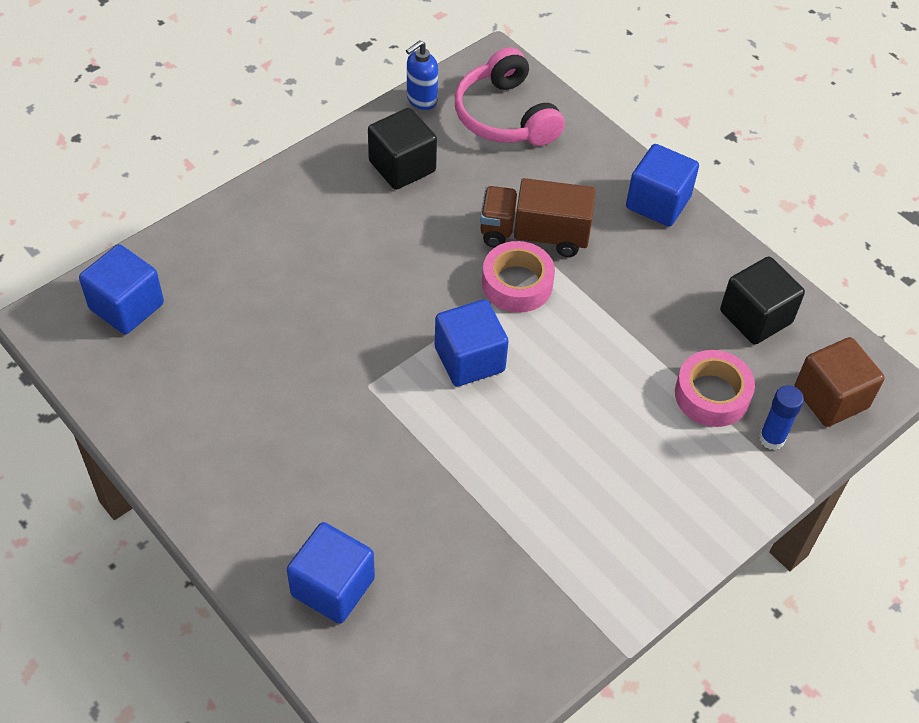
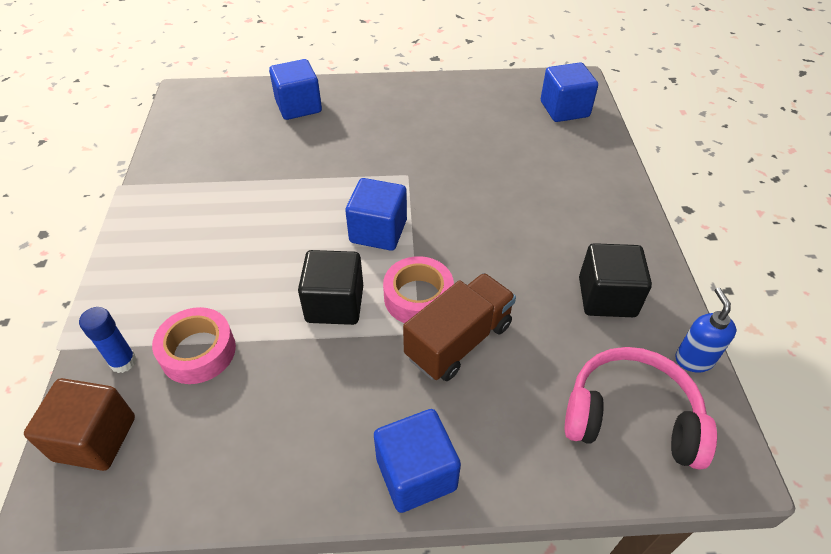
camera: 130 degrees right, 5 degrees down
black cube [720,257,805,344] -> black cube moved to [298,250,363,325]

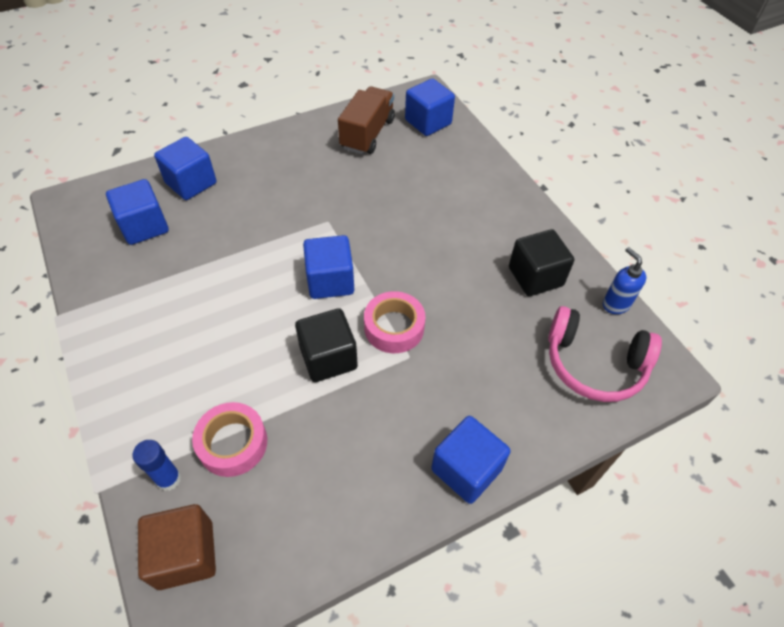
camera: 25 degrees left, 5 degrees up
brown truck [403,273,516,381] -> brown truck moved to [338,86,395,155]
pink headphones [565,347,717,469] -> pink headphones turned 150 degrees counterclockwise [548,306,662,402]
none -> blue cube [106,179,169,245]

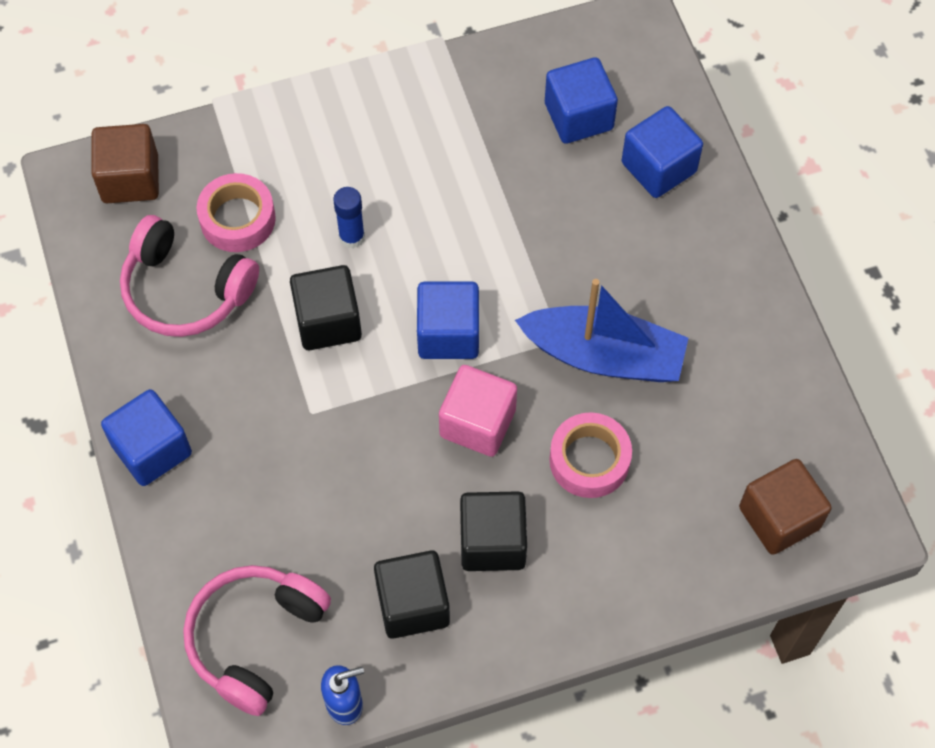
camera: 100 degrees right, 10 degrees up
blue glue stick [133,440,181,491] -> blue glue stick moved to [333,187,365,249]
brown truck [338,86,395,155] -> none
pink tape [364,291,425,353] -> pink tape moved to [549,413,632,498]
blue cube [405,79,455,136] -> brown cube [739,459,832,555]
none -> pink headphones [120,215,259,337]
none -> pink cube [439,365,517,457]
none -> black cube [460,491,527,571]
none -> blue boat [515,279,688,382]

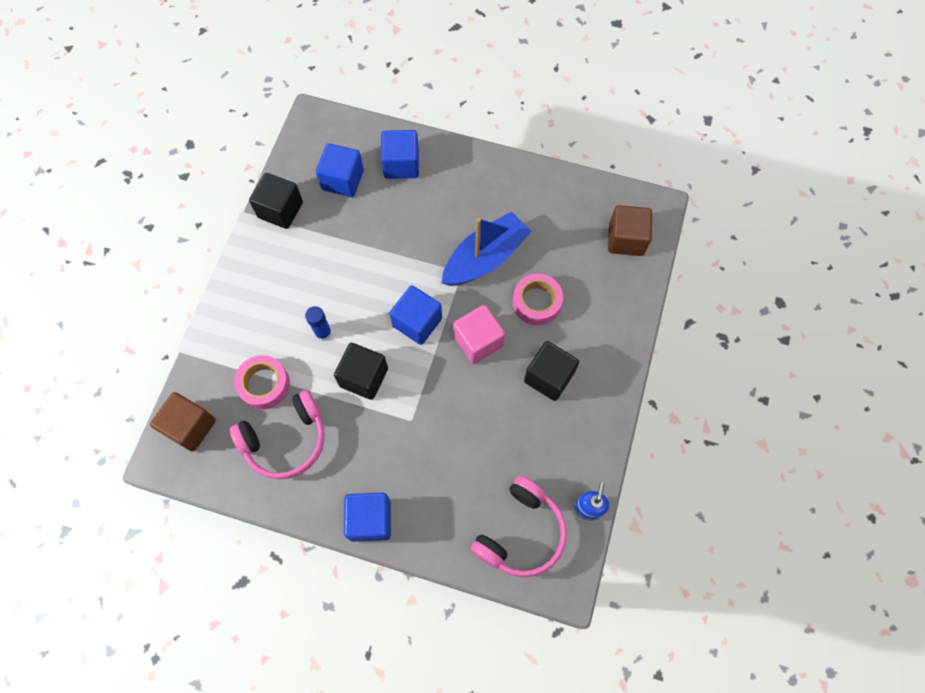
camera: 55 degrees left, 5 degrees up
pink headphones [183,565,331,716] -> pink headphones turned 120 degrees counterclockwise [470,476,567,577]
black cube [374,550,450,638] -> black cube moved to [249,173,303,229]

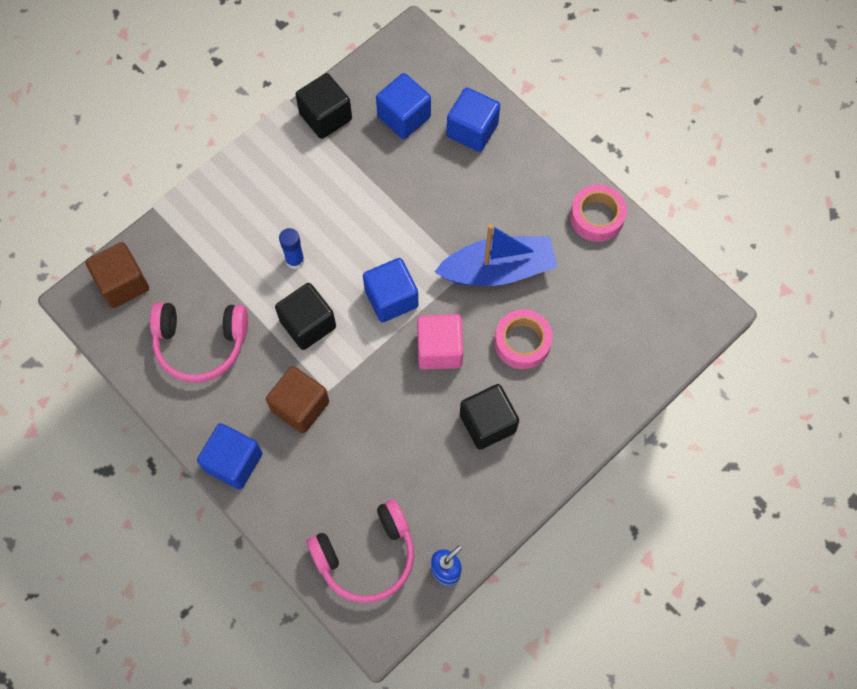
camera: 30 degrees right, 0 degrees up
pink tape [234,355,290,409] -> pink tape moved to [570,184,627,242]
brown cube [608,205,652,256] -> brown cube moved to [266,366,329,434]

